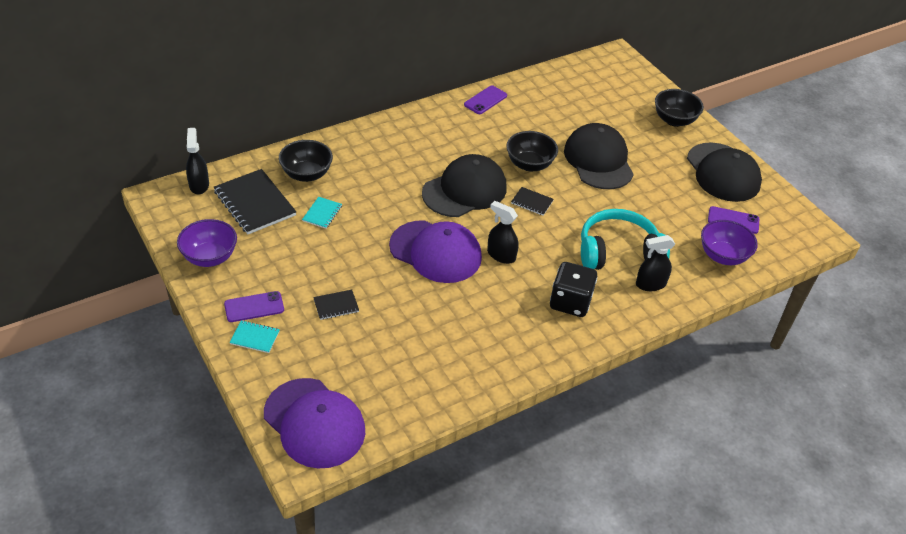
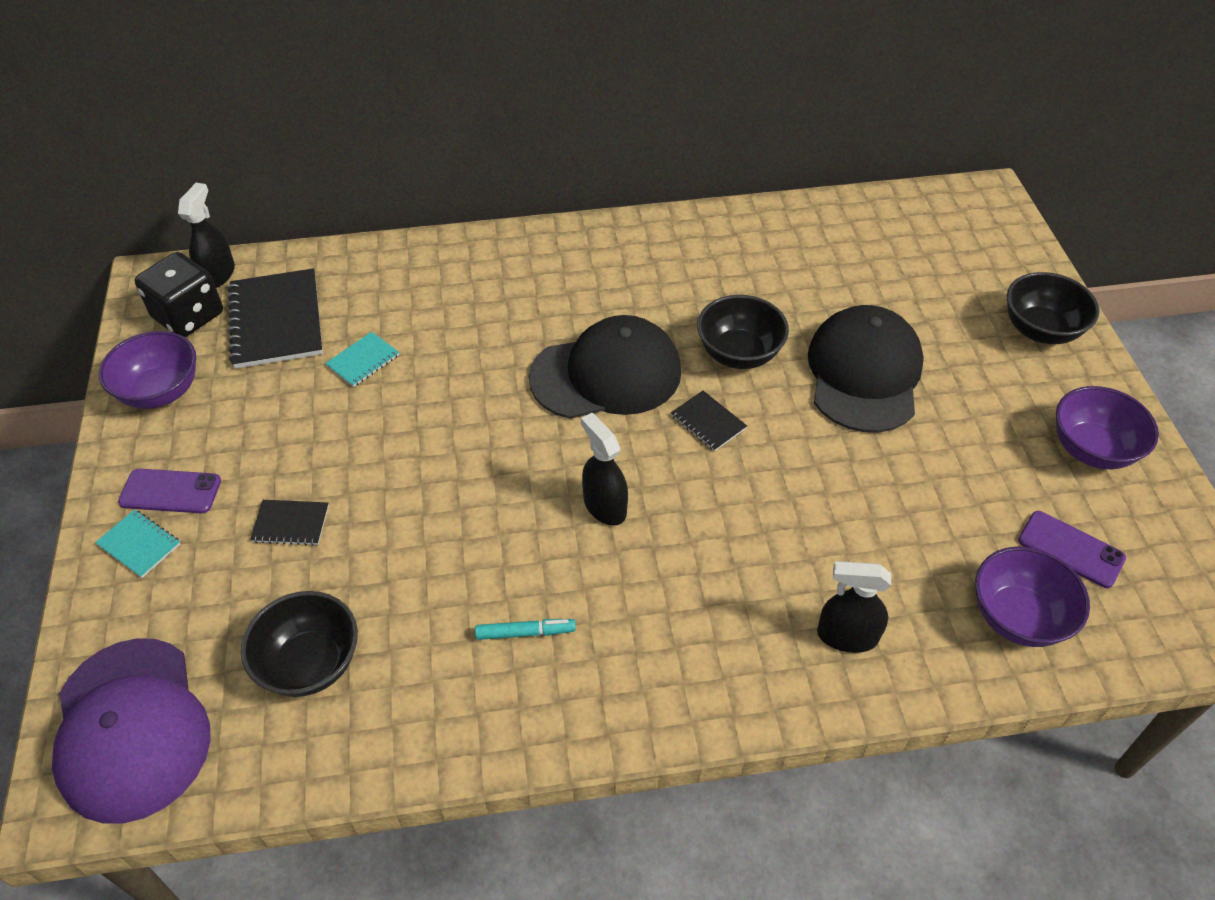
camera: 25 degrees right, 5 degrees up
black bowl [279,140,333,182] -> black bowl moved to [241,591,358,697]
purple cap [389,220,482,283] -> none
purple phone [464,85,507,114] -> none
black dice [550,262,597,317] -> black dice moved to [135,252,223,337]
turquoise headphones [581,209,670,270] -> none
black cap [687,142,762,202] -> purple bowl [1056,386,1159,469]
none -> turquoise marker [475,619,576,640]

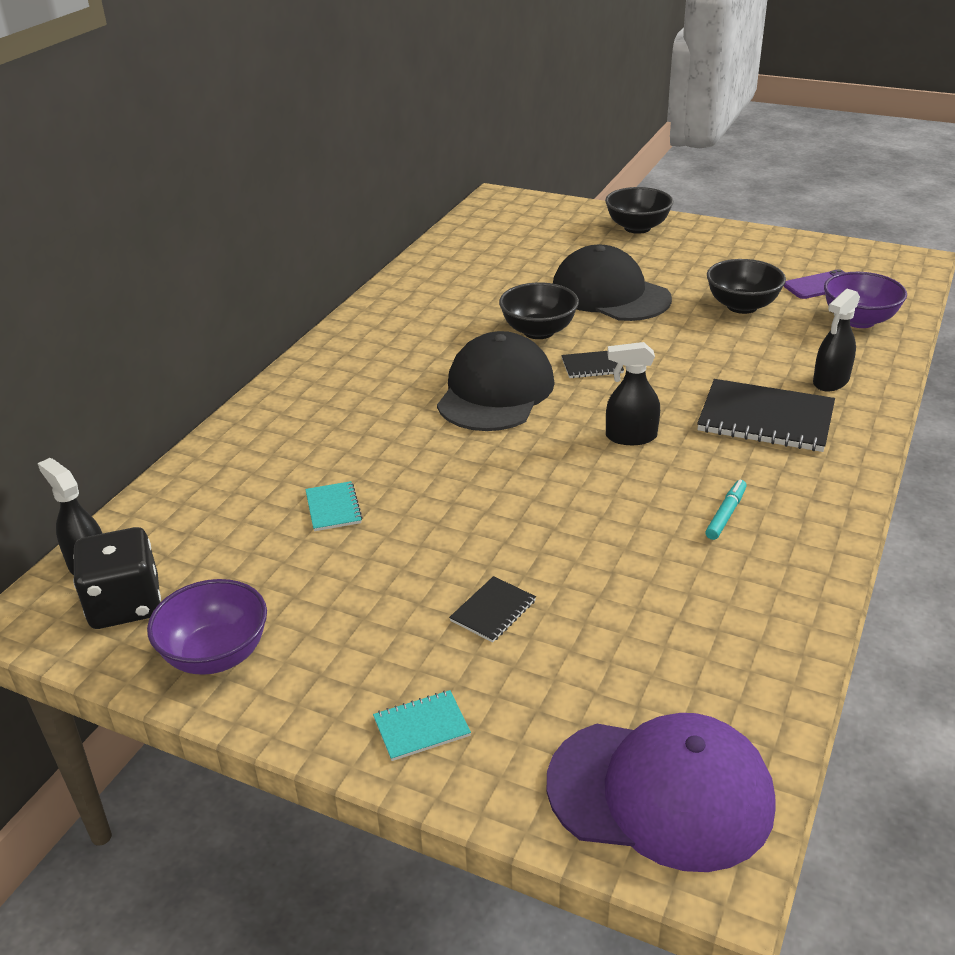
camera: 55 degrees left, 15 degrees down
purple phone [118,469,221,513] -> none
black notebook [227,268,323,369] -> black notebook moved to [697,379,835,452]
black bowl [241,591,358,697] -> black bowl moved to [707,259,786,314]
purple bowl [1056,386,1159,469] -> none

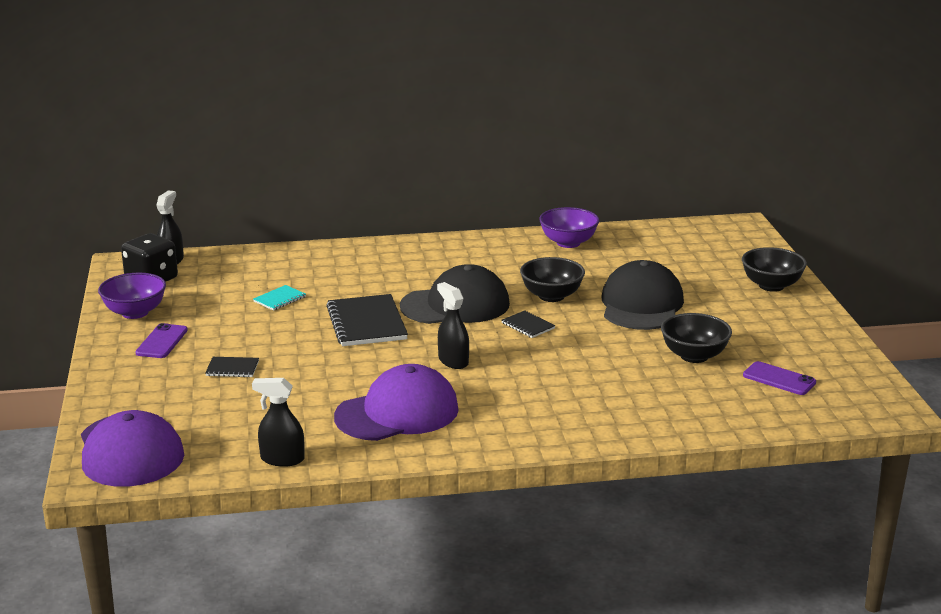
camera: 55 degrees right, 10 degrees down
turquoise notebook [373,690,471,761] -> none
black notebook [697,379,835,452] -> black notebook moved to [326,294,408,346]
turquoise marker [705,479,747,540] -> purple cap [334,364,459,441]
black spray bottle [813,289,860,392] -> black spray bottle moved to [252,378,305,467]
purple bowl [824,272,907,328] -> purple bowl moved to [539,207,599,248]
none -> purple phone [135,323,188,358]

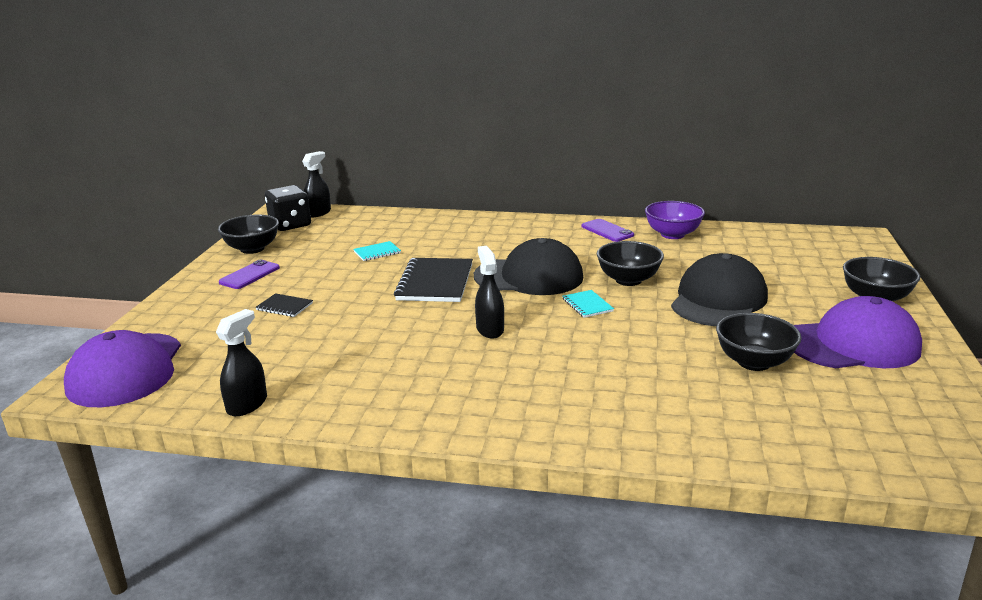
camera: 20 degrees right, 0 degrees up
purple bowl [98,273,166,319] -> black bowl [218,215,279,254]
black spray bottle [252,378,305,467] -> black spray bottle turned 90 degrees clockwise [216,309,267,416]
purple cap [334,364,459,441] -> purple cap moved to [794,296,922,368]
black notebook [501,310,555,338] -> turquoise notebook [563,290,614,318]
purple phone [743,361,816,395] -> purple phone moved to [581,219,634,242]

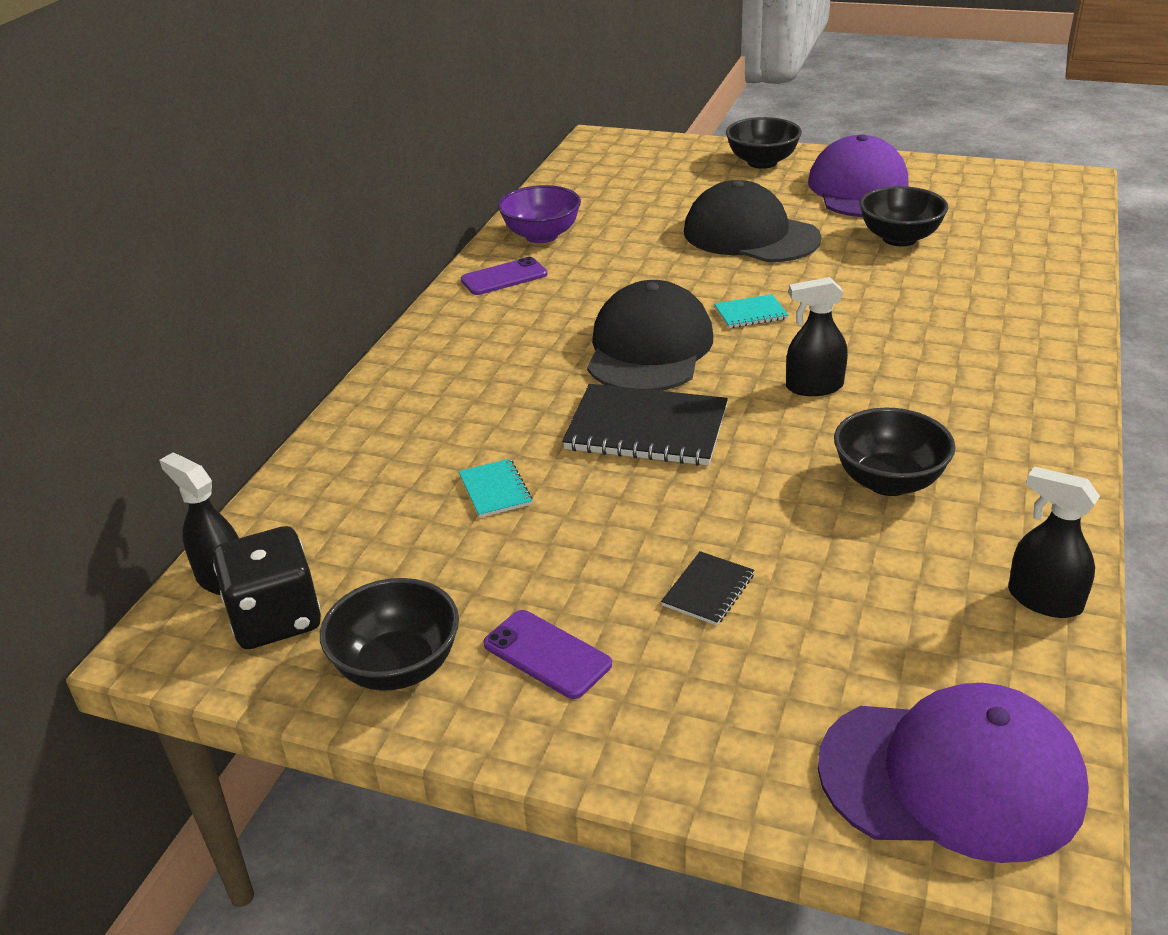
camera: 80 degrees left, 10 degrees up
black bowl [597,241,664,286] -> black bowl moved to [834,407,956,496]

